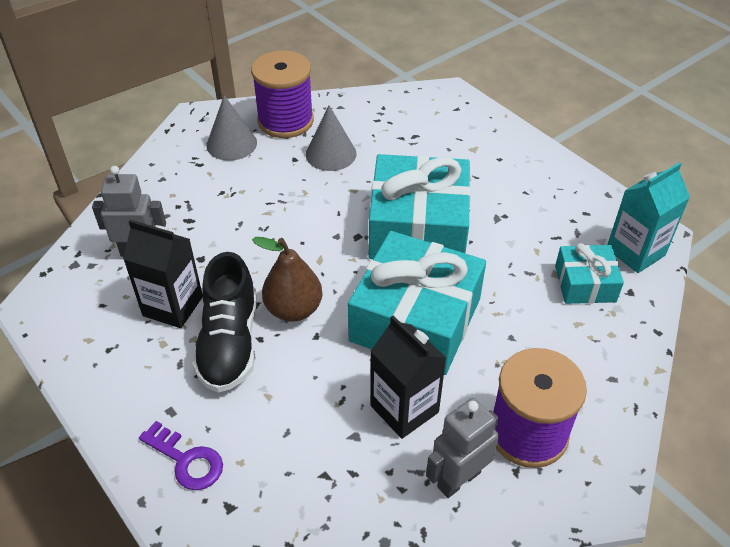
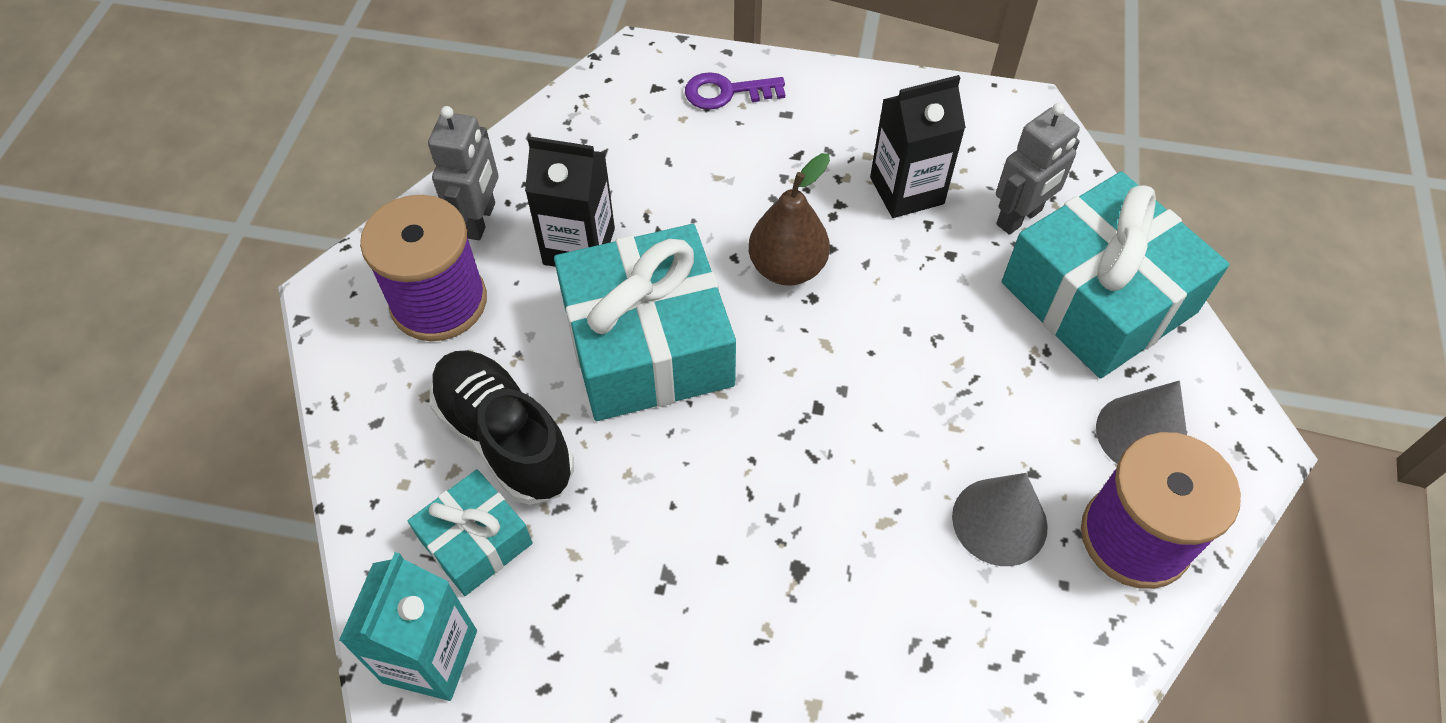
camera: 140 degrees right, 10 degrees up
black shoe [193,252,256,393] -> black shoe moved to [430,351,574,505]
turquoise gift [369,154,471,259] -> turquoise gift moved to [1002,171,1230,379]

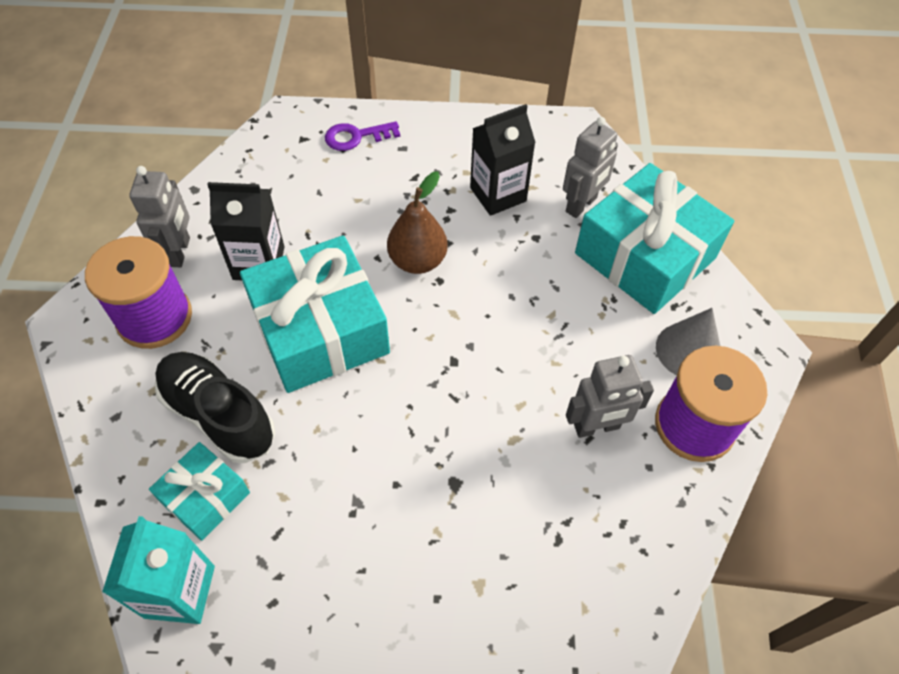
camera: 10 degrees left, 0 degrees up
grey cone [952,473,1048,566] -> grey robot [566,355,654,438]

